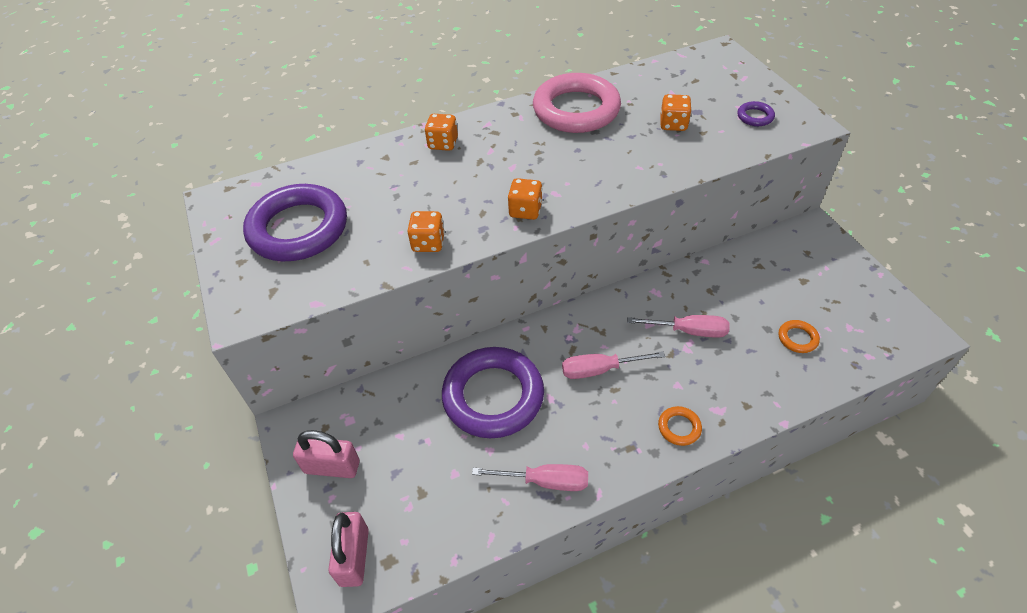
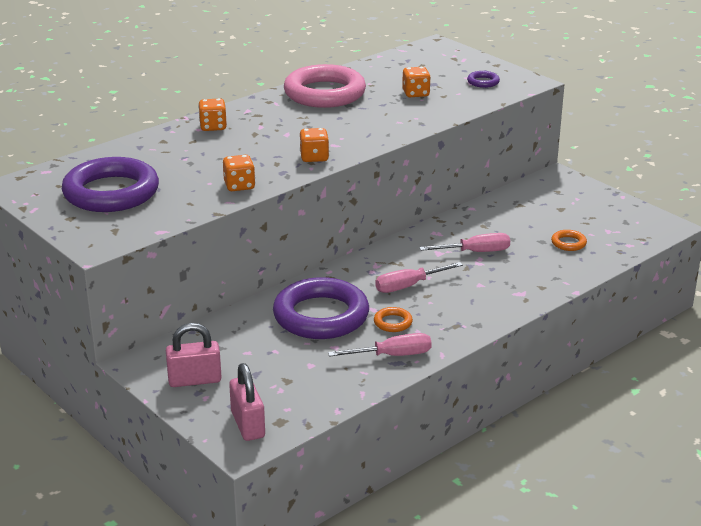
camera: 20 degrees left, 20 degrees down
orange ring [658,406,702,446] -> orange ring moved to [374,307,413,332]

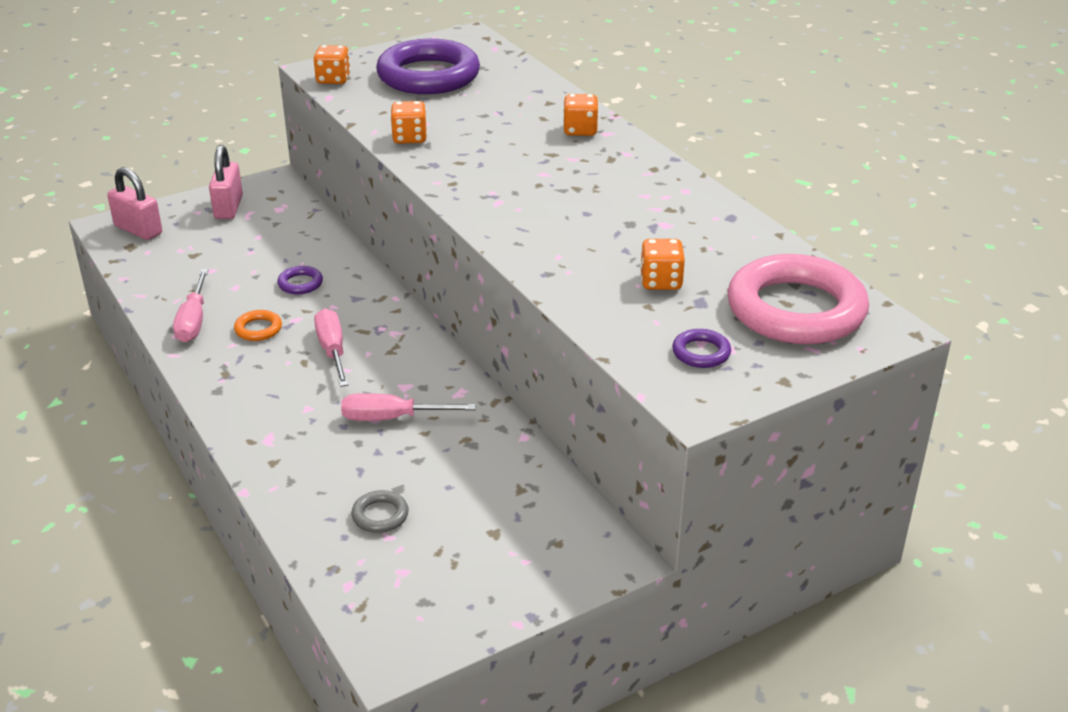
camera: 100 degrees right, 5 degrees up
pink padlock [229,363,265,441] -> pink padlock turned 45 degrees clockwise [107,167,162,240]
purple ring [273,277,369,339] -> purple ring [277,266,323,294], size x0.40
pink ring [284,64,366,108] -> pink ring moved to [728,254,869,344]
orange dice [300,128,329,162] -> orange dice moved to [314,45,351,84]
pink screwdriver [419,233,510,252] -> pink screwdriver turned 90 degrees clockwise [341,393,476,421]
orange ring [551,230,587,251] -> grey ring [351,490,409,533]

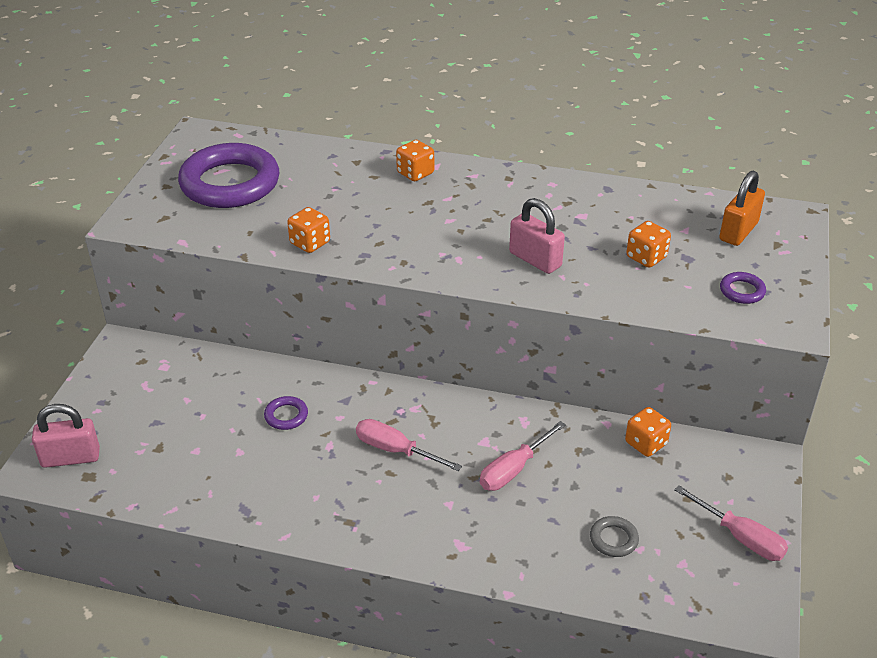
camera: 45 degrees left, 5 degrees up
pink screwdriver [173,269,208,342] -> pink screwdriver moved to [674,485,788,561]
pink padlock [209,145,243,219] -> pink padlock moved to [509,198,565,274]
orange ring [234,310,282,341] -> none
orange dice [314,45,351,84] -> orange dice moved to [625,407,671,457]
pink ring [728,254,869,344] -> orange padlock [719,171,765,246]

